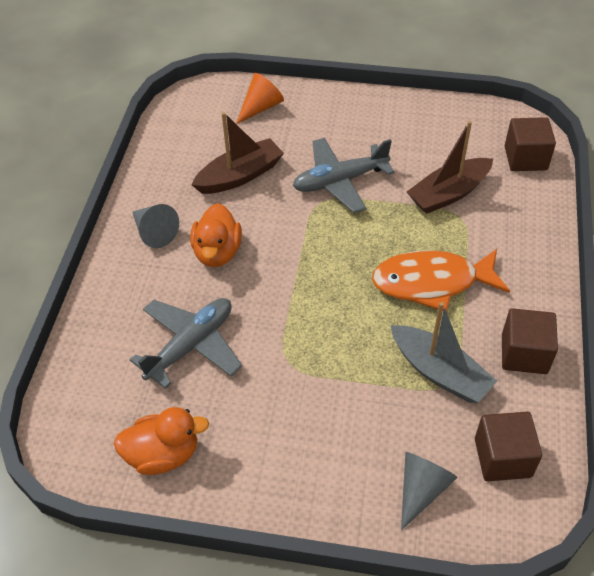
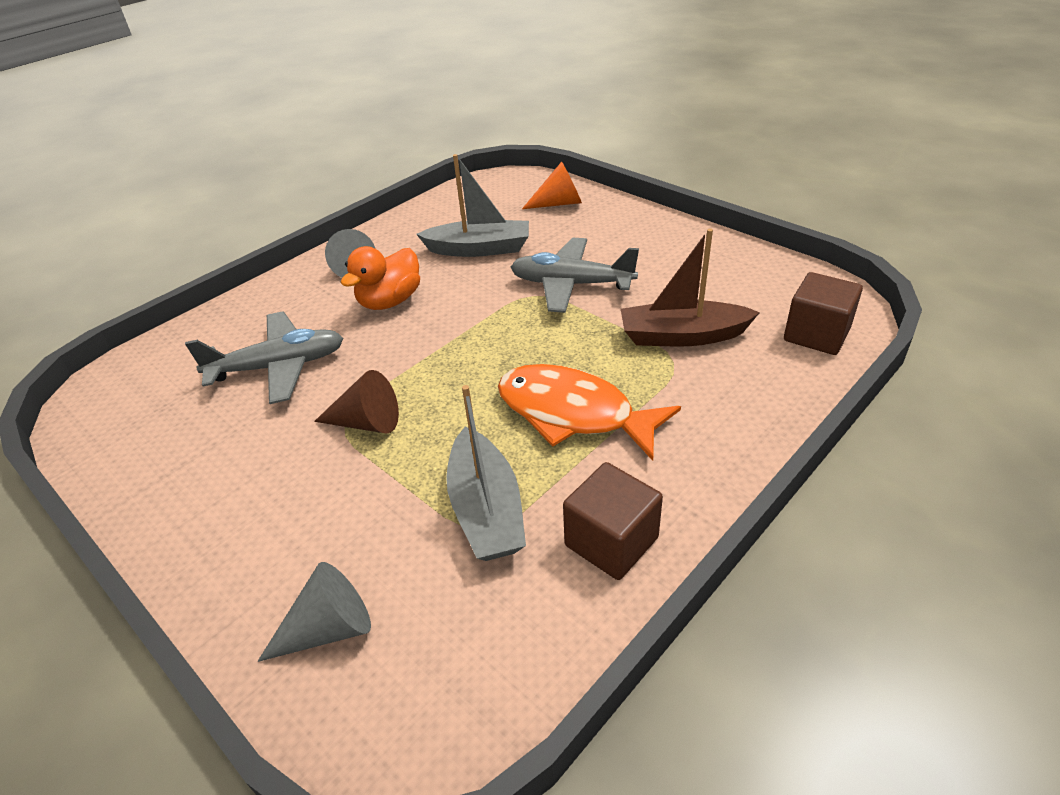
camera: 35 degrees right, 10 degrees down
orange duck [114,407,209,475] -> none
brown boat [191,112,284,194] -> grey boat [416,154,529,257]
brown cube [475,412,542,481] -> none
none -> brown cone [314,370,399,434]

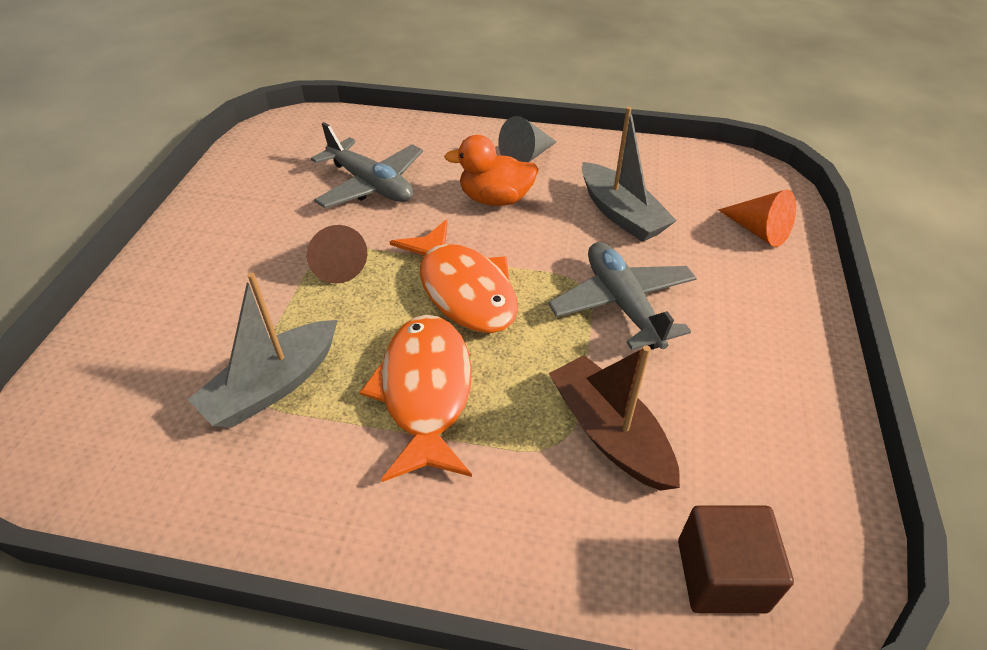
camera: 55 degrees right, 5 degrees up
grey cone [257,562,371,662] -> none
brown cube [563,462,663,580] -> none
none -> orange fish [390,219,518,333]

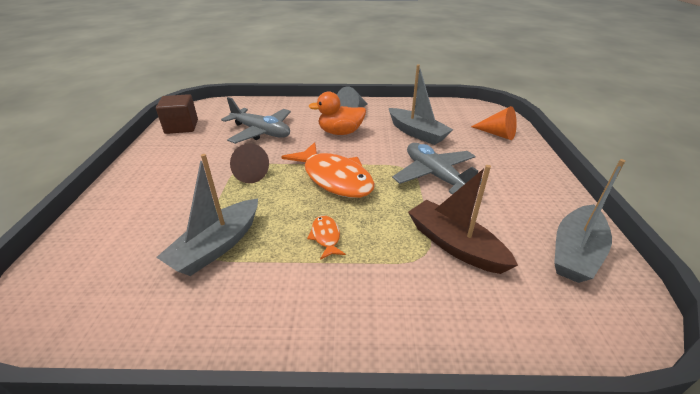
camera: 10 degrees left, 10 degrees down
orange fish [360,315,472,482] -> orange fish [307,215,346,260], size x0.44
brown cube [678,505,794,614] -> brown cube moved to [156,94,198,134]
none -> grey boat [554,159,625,283]

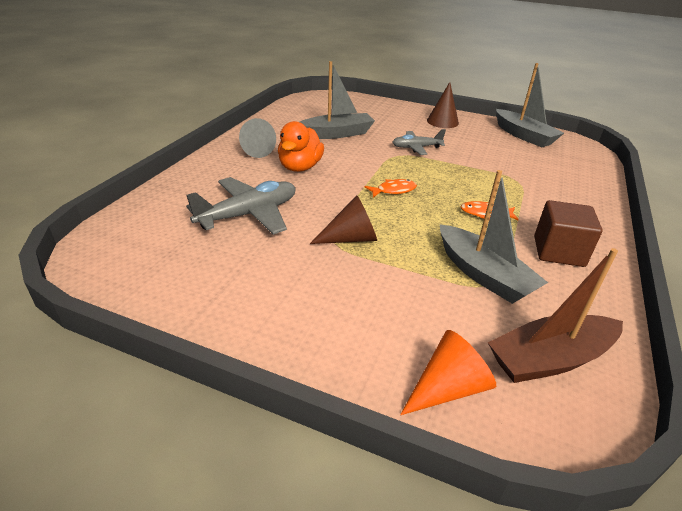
camera: 70 degrees left, 0 degrees up
brown cube [156,94,198,134] -> brown cube moved to [534,200,603,267]
orange fish [281,142,375,198] -> orange fish [364,179,417,197], size x0.44
grey plane [392,143,482,195] -> grey plane [392,129,446,155], size x0.61
brown boat [408,165,518,274] -> brown boat moved to [487,248,623,383]
orange cone [471,106,517,140] -> orange cone moved to [400,330,496,415]
none -> brown cone [427,82,459,128]

